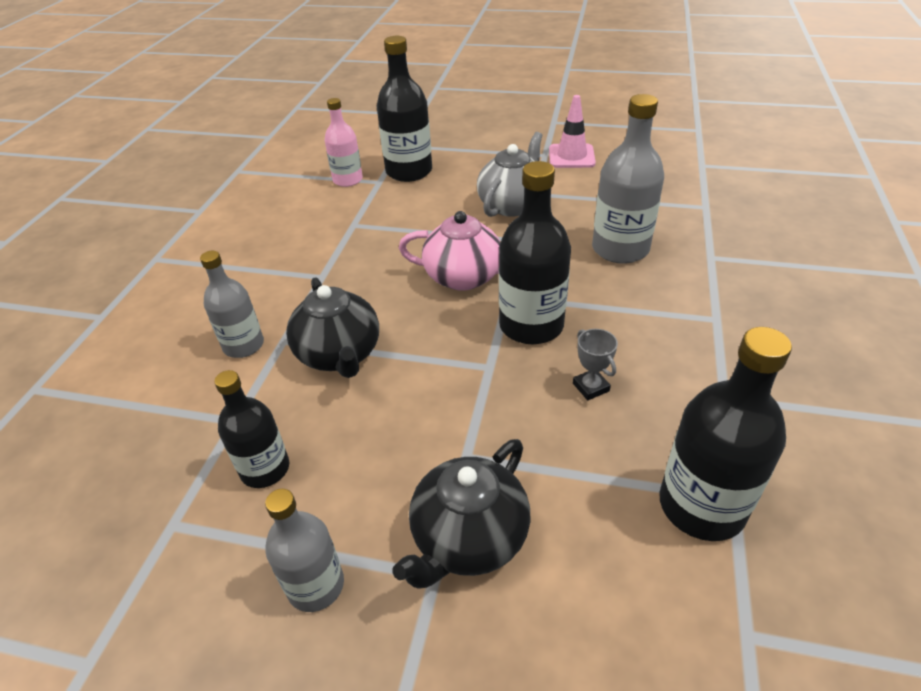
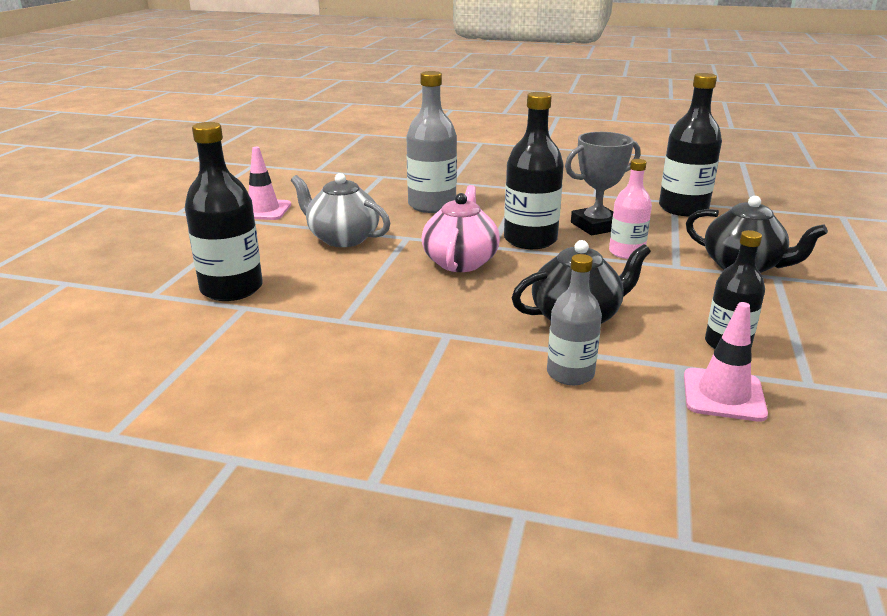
camera: 90 degrees left, 15 degrees down
grey bottle [265,489,344,612] -> none
pink bottle [325,98,363,187] -> pink bottle moved to [609,159,652,259]
grey trophy [573,329,618,400] -> grey trophy [565,132,640,235], size x1.95
none -> pink traffic cone [684,302,768,422]

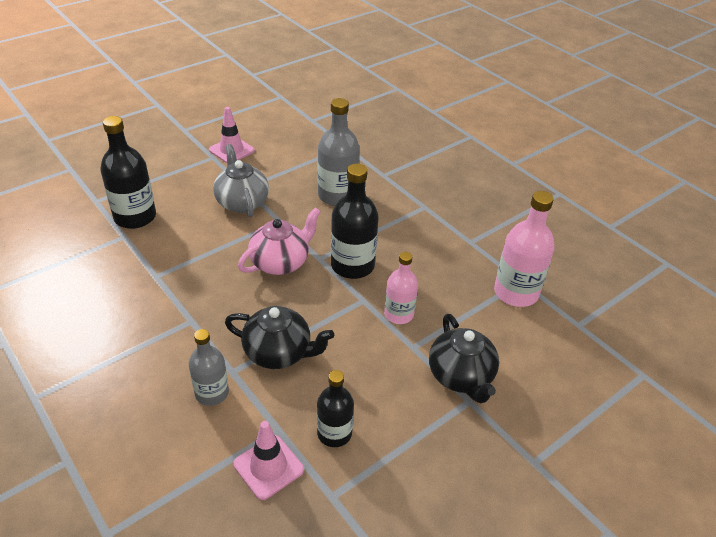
camera: 35 degrees right, 15 degrees up
grey trophy [565,132,640,235] -> none
black bottle [659,73,722,216] -> pink bottle [494,191,555,307]

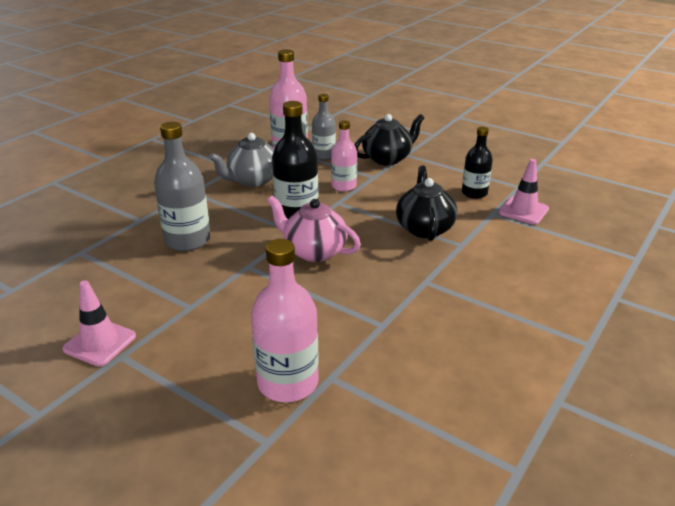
camera: 105 degrees left, 10 degrees down
black bottle [100,116,156,229] -> pink bottle [251,239,319,402]
grey bottle [189,329,229,406] -> grey bottle moved to [312,94,336,160]
grey teapot [213,144,269,217] -> grey teapot moved to [209,133,279,187]

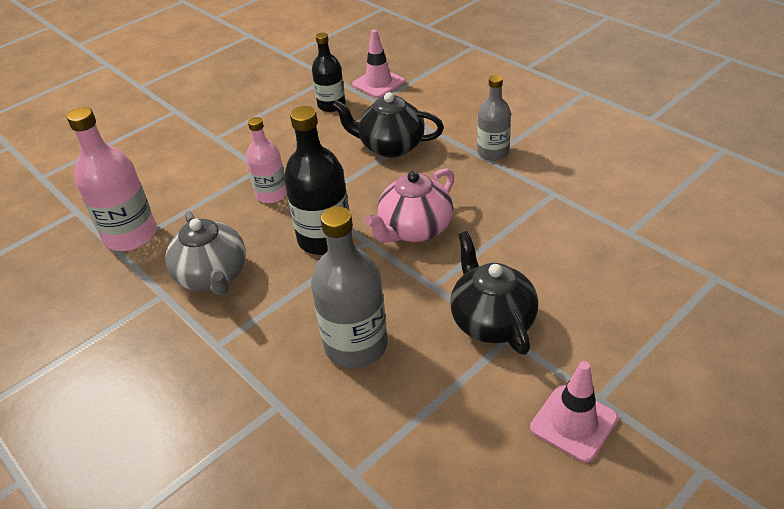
camera: 75 degrees left, 10 degrees up
pink bottle [251,239,319,402] -> none
grey bottle [312,94,336,160] -> grey bottle moved to [477,75,511,161]
black teapot [354,114,424,165] -> black teapot moved to [450,231,538,355]

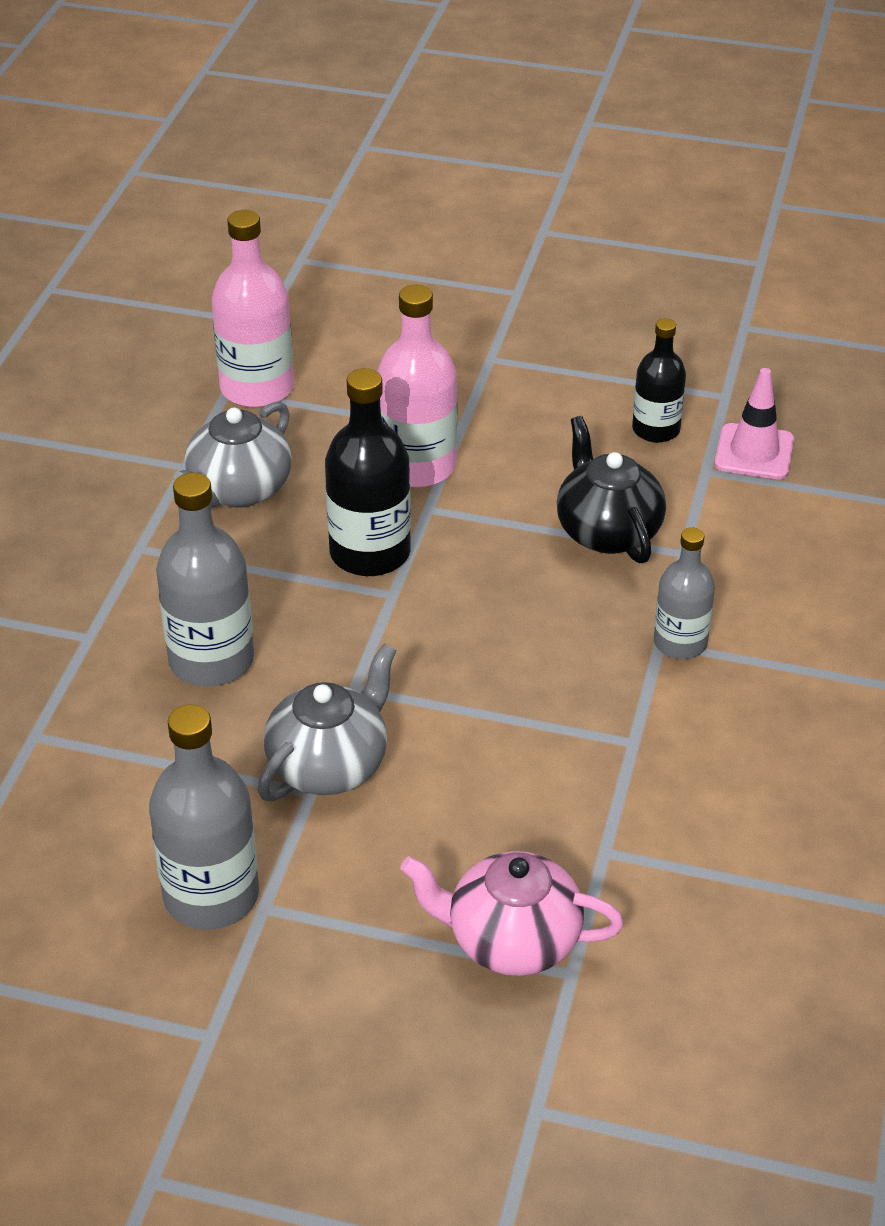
camera: 55 degrees right, 0 degrees up
pink bottle [246,117,287,203] -> pink bottle [377,285,457,487], size x1.58
pink teapot [365,168,454,243] -> pink teapot moved to [400,851,624,976]
black teapot [450,231,538,355] -> grey teapot [258,644,397,801]
pink traffic cone [530,361,618,463] -> grey bottle [149,704,259,930]

